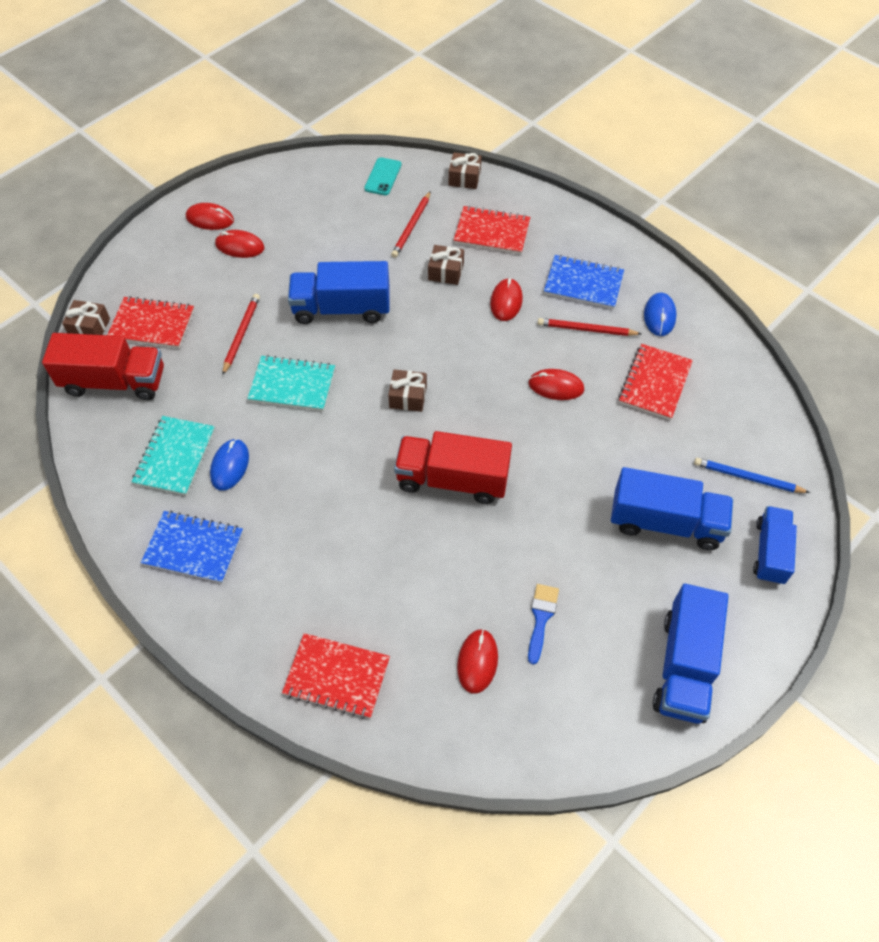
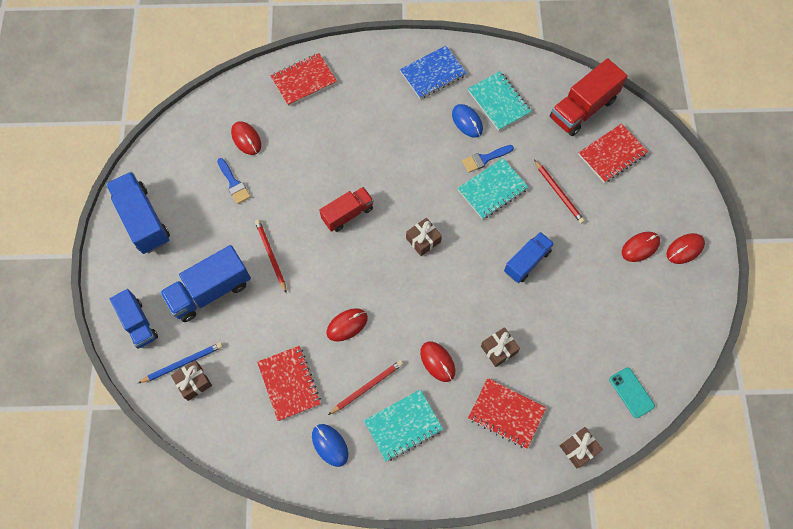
camera: 135 degrees right, 10 degrees up
brown gift [62,300,110,335] -> brown gift moved to [171,361,212,401]
blue truck [288,261,390,324] -> blue truck [504,232,554,283], size x0.66
red pencil [391,191,431,258] -> red pencil moved to [255,220,287,293]
red truck [394,431,512,504] -> red truck [319,187,374,232], size x0.66
red notebook [454,206,530,254] -> red notebook turned 60 degrees clockwise [468,378,546,449]
blue notebook [544,255,624,309] -> turquoise notebook [364,389,443,461]
none -> blue brush [462,145,514,173]

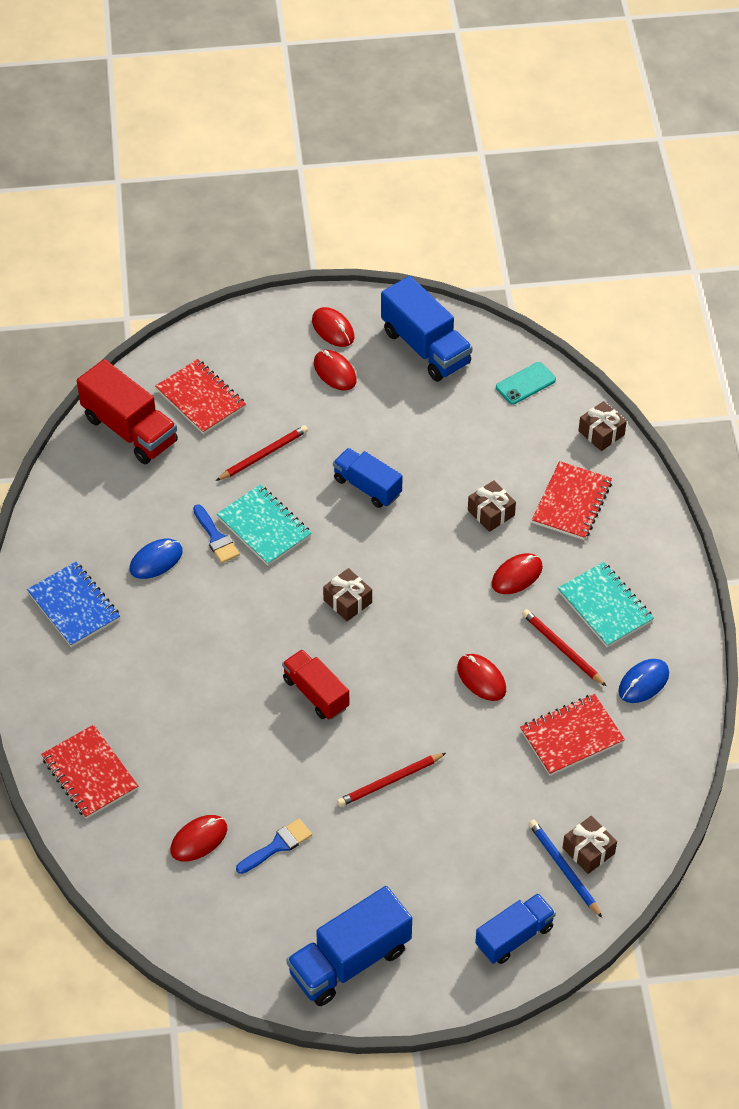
camera: 95 degrees left, 15 degrees down
blue truck [160,245,251,322] -> blue truck moved to [381,276,473,382]
turquoise notebook [468,71,532,131] -> none

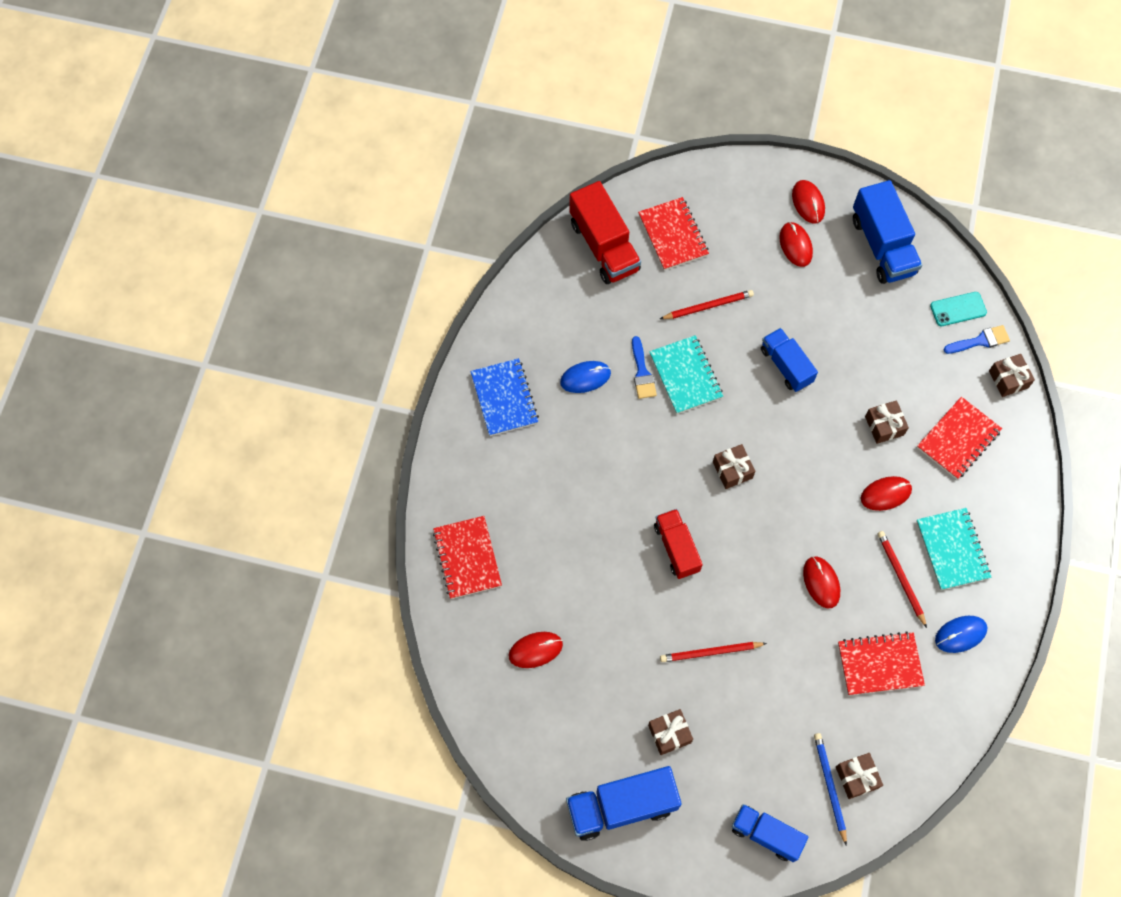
camera: 20 degrees right, 15 degrees up
blue brush [236,819,312,874] -> blue brush moved to [944,325,1010,354]
blue truck [475,893,556,964] -> blue truck turned 135 degrees counterclockwise [732,804,808,862]
none -> brown gift [648,709,693,755]

